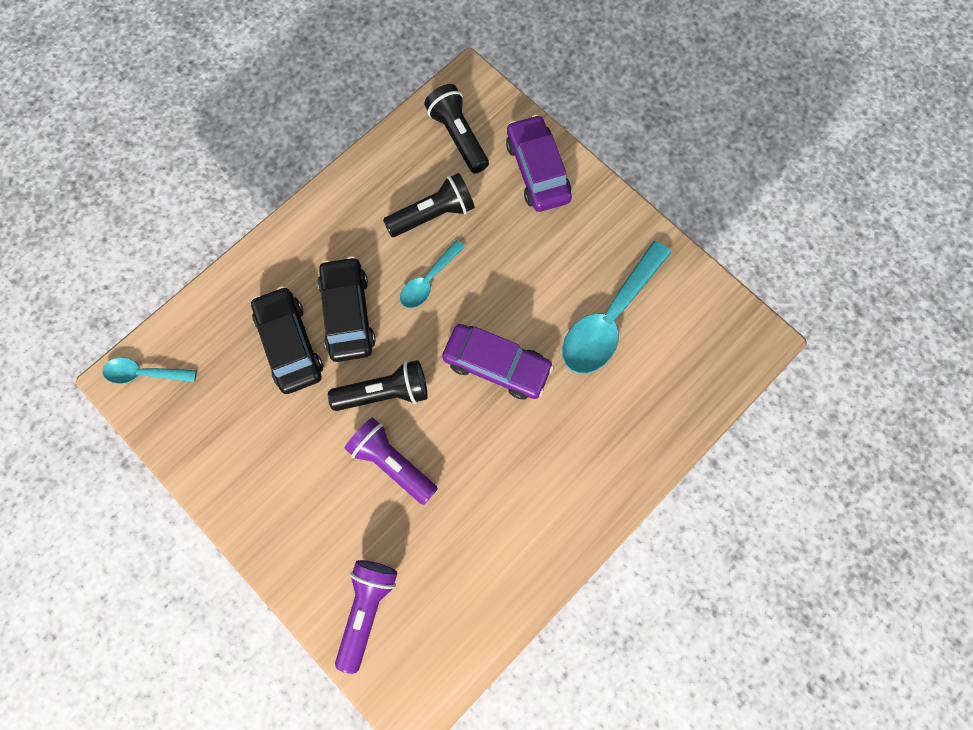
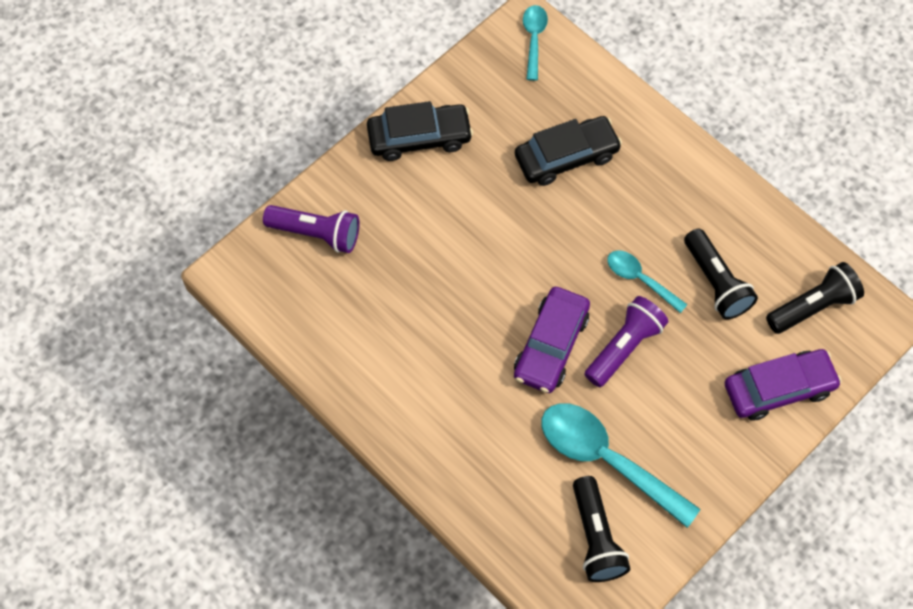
camera: 90 degrees right, 10 degrees down
black car [318,256,376,362] -> black car moved to [367,101,473,161]
black flashlight [328,360,427,411] -> black flashlight moved to [573,476,630,582]
purple flashlight [345,418,438,505] -> purple flashlight moved to [585,296,668,387]

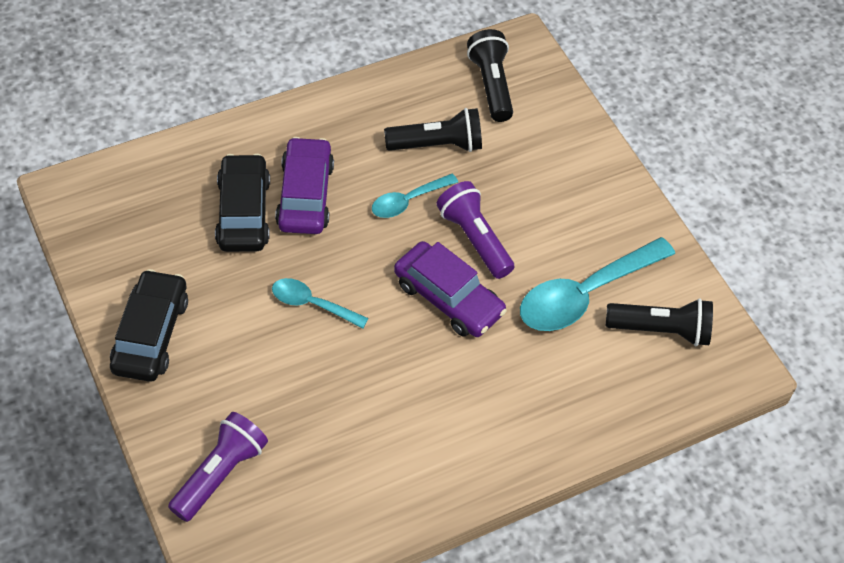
camera: 75 degrees left, 10 degrees down
turquoise spoon [523,5,548,81] -> turquoise spoon moved to [272,278,369,328]
purple car [725,349,842,421] -> purple car moved to [275,137,334,234]

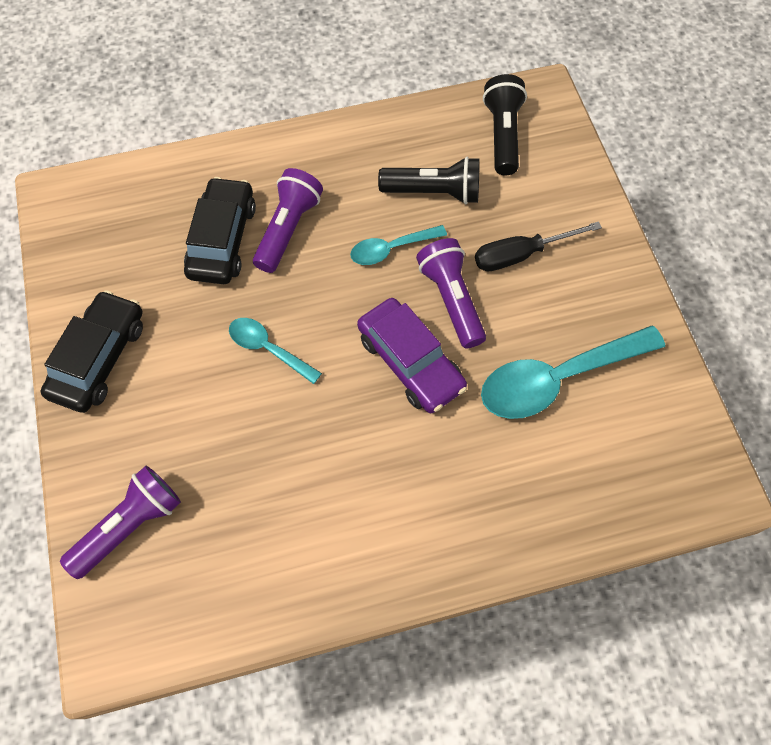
camera: 15 degrees right, 10 degrees up
purple car [275,137,334,234] -> purple flashlight [253,168,323,273]
black flashlight [606,298,713,346] -> none
none -> black screwdriver [475,221,602,271]

